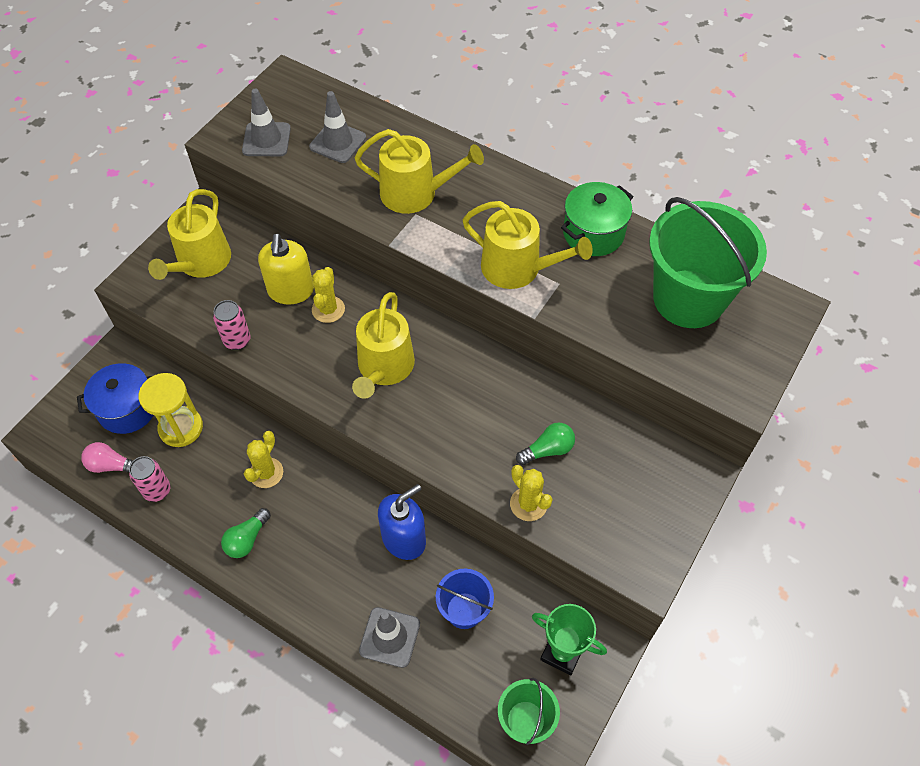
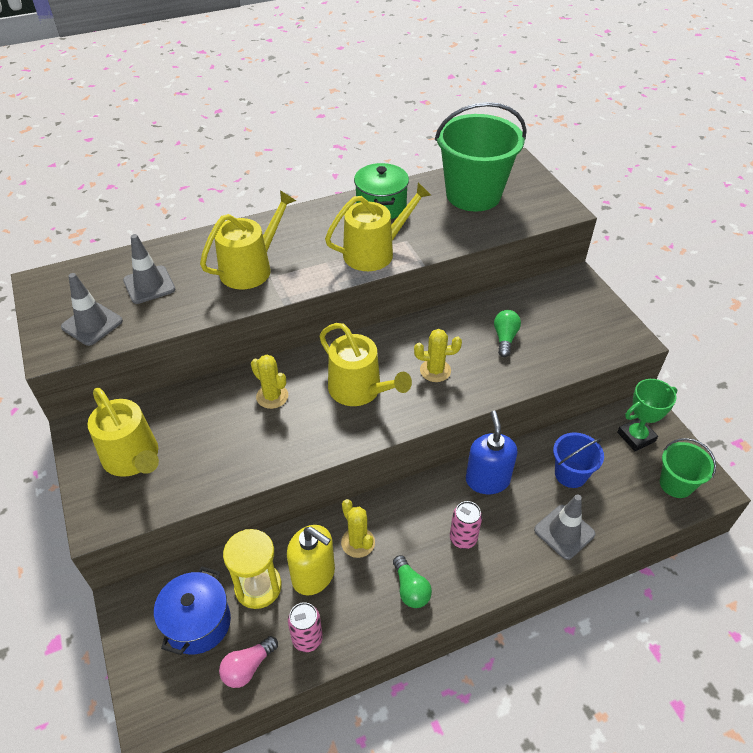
camera: 55 degrees left, 10 degrees down
pink can [213,300,251,350] -> pink can moved to [450,501,482,549]
yellow soap dispenser [258,234,314,304] -> yellow soap dispenser moved to [287,525,335,595]
yellow cactus [510,465,553,521] -> yellow cactus moved to [414,329,462,382]

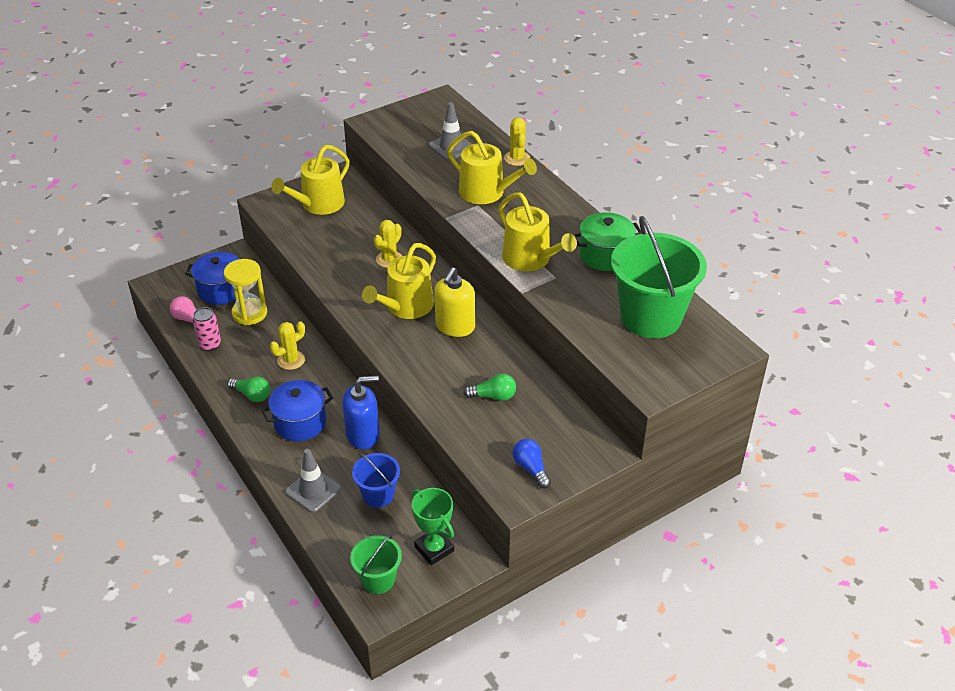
camera: 80 degrees right, 5 degrees down
grey traffic cone [61,273,123,346] -> none
yellow soap dispenser [287,525,335,595] -> yellow soap dispenser moved to [434,267,475,337]
green light bulb [393,555,432,608] -> green light bulb turned 120 degrees counterclockwise [227,377,270,402]
yellow cactus [414,329,462,382] -> yellow cactus moved to [504,117,530,166]
pink can [450,501,482,549] -> blue pot [261,380,333,441]
none -> blue light bulb [513,439,551,488]

